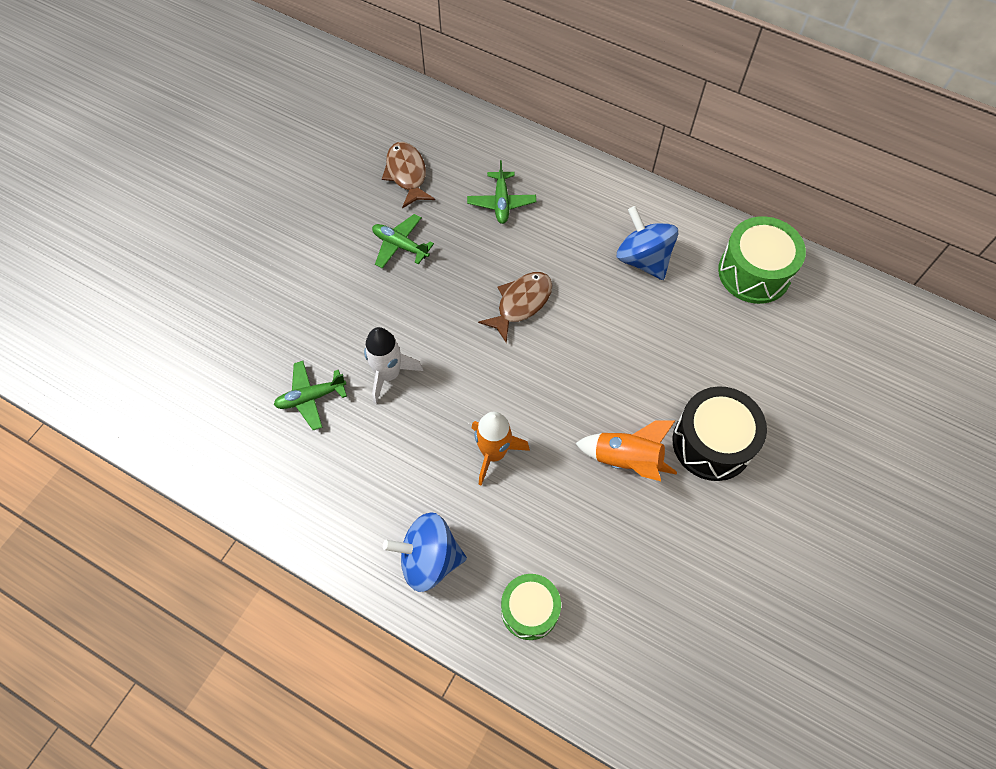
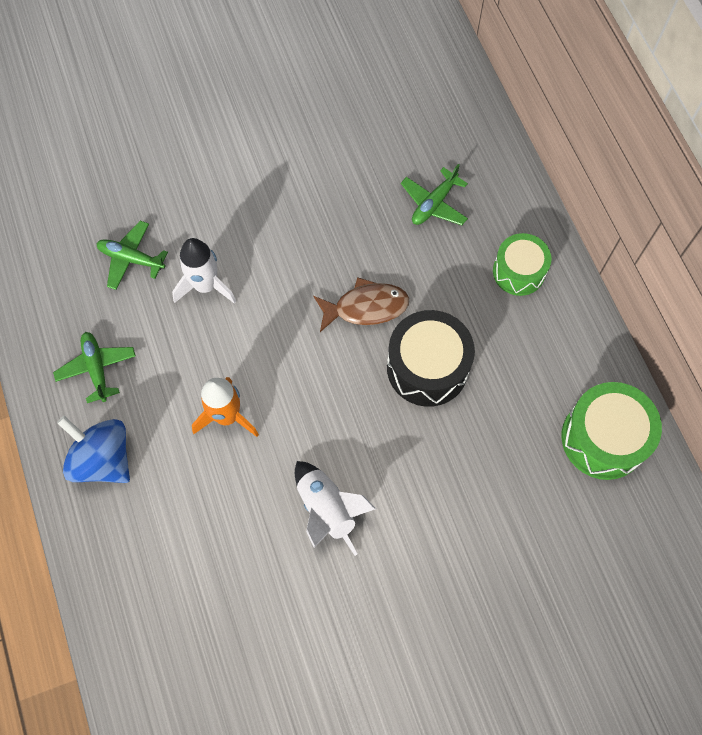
camera: 40 degrees right, 5 degrees up
green plane [372,214,434,269] -> green plane moved to [53,332,136,403]
brown fish [382,142,435,209] -> none
green drum [501,574,561,640] -> green drum moved to [493,233,552,296]
orange rocket [575,420,677,481] -> white rocket [295,461,376,556]
blue spinning top [617,206,678,280] -> none
black drum [673,386,767,481] -> black drum moved to [387,310,475,407]

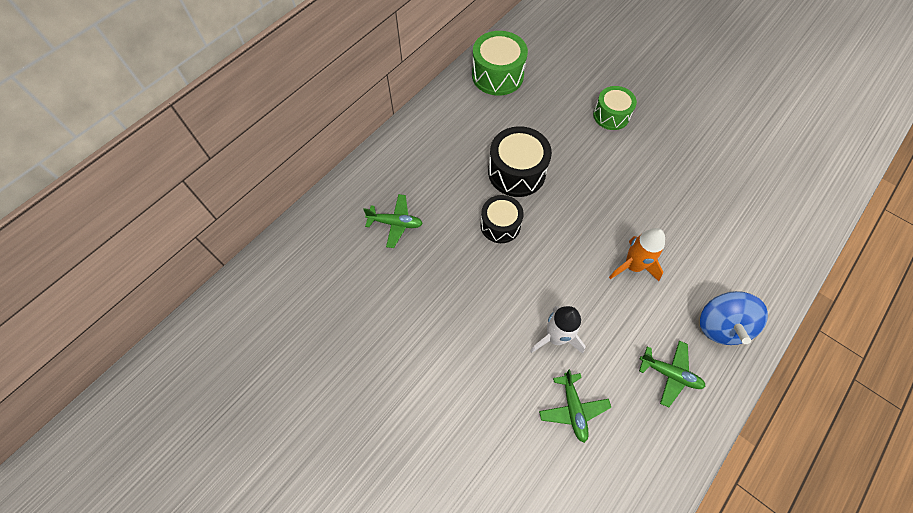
camera: 120 degrees left, 5 degrees down
green plane [53,332,136,403] -> green plane turned 105 degrees counterclockwise [639,341,706,408]
white rocket [295,461,376,556] -> none
brown fish [314,277,409,332] -> black drum [480,195,524,243]
green drum [493,233,552,296] -> green drum moved to [593,86,637,130]

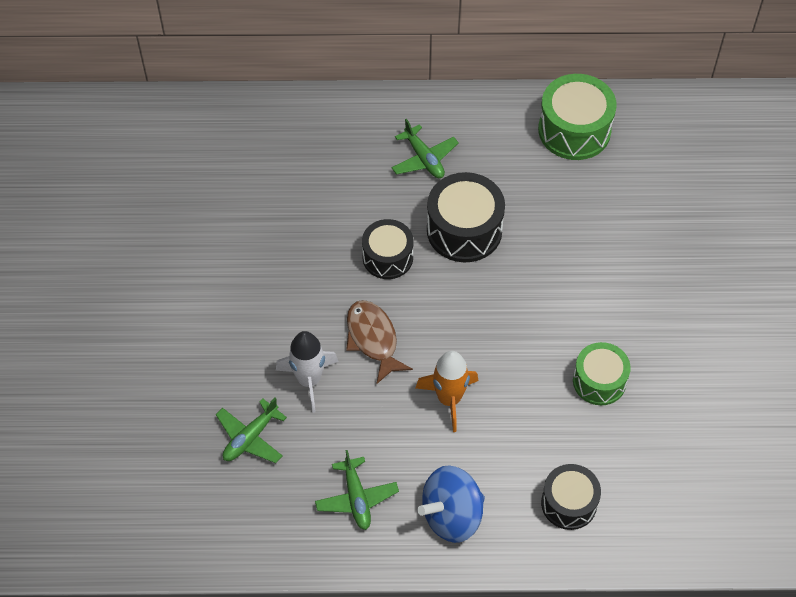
camera: 50 degrees right, 5 degrees down
green plane [363,194,423,248] -> green plane moved to [391,119,459,178]
green drum [593,86,637,130] -> green drum moved to [573,342,631,405]
none -> brown fish [346,300,413,384]
none -> black drum [541,464,601,530]

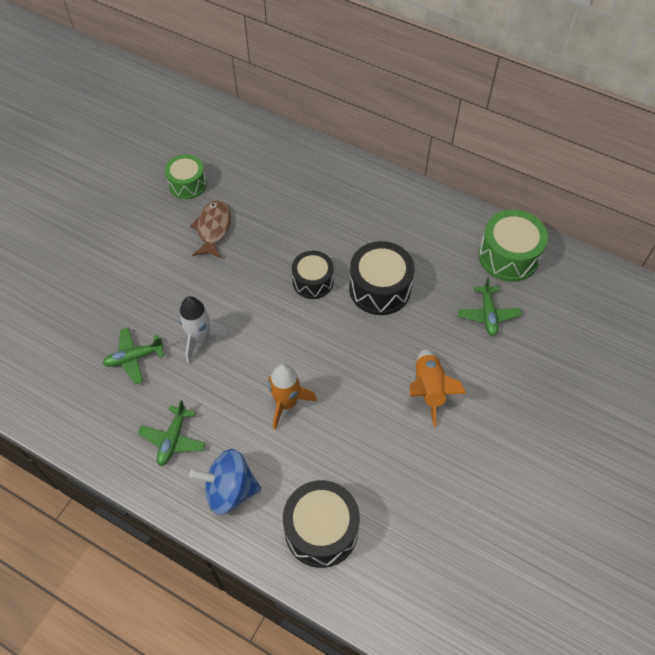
camera: 30 degrees right, 0 degrees up
brown fish [346,300,413,384] -> brown fish moved to [190,201,231,258]
green plane [391,119,459,178] -> green plane moved to [458,277,522,336]
black drum [541,464,601,530] -> black drum [283,480,360,568], size x1.51
green drum [573,342,631,405] -> green drum moved to [165,154,207,199]
none -> orange rocket [410,349,466,427]

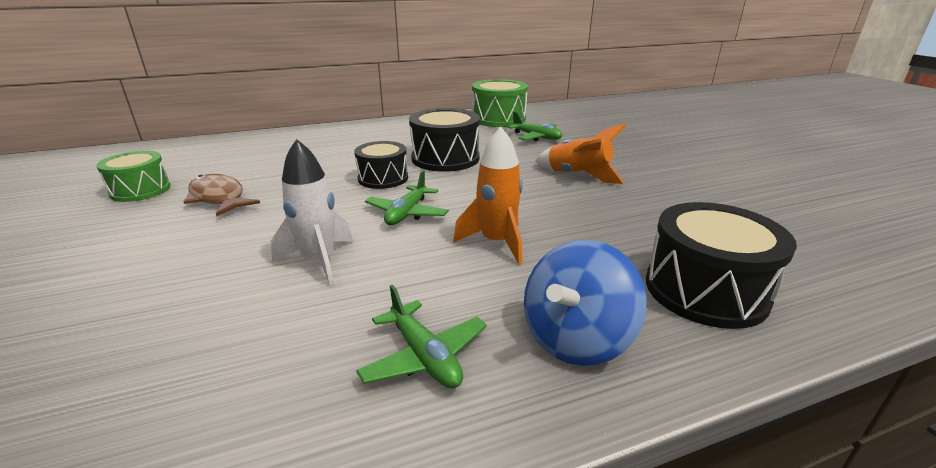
camera: 50 degrees left, 30 degrees down
green plane [103,327,164,384] -> green plane moved to [365,170,449,225]

